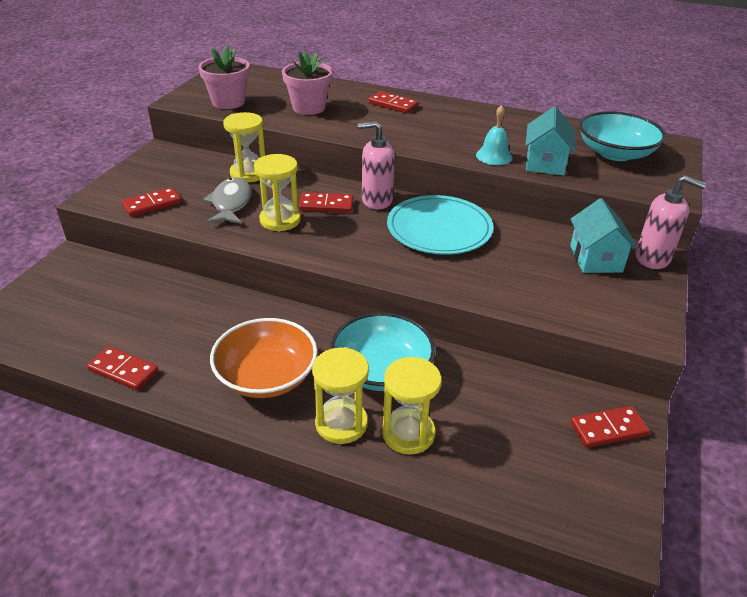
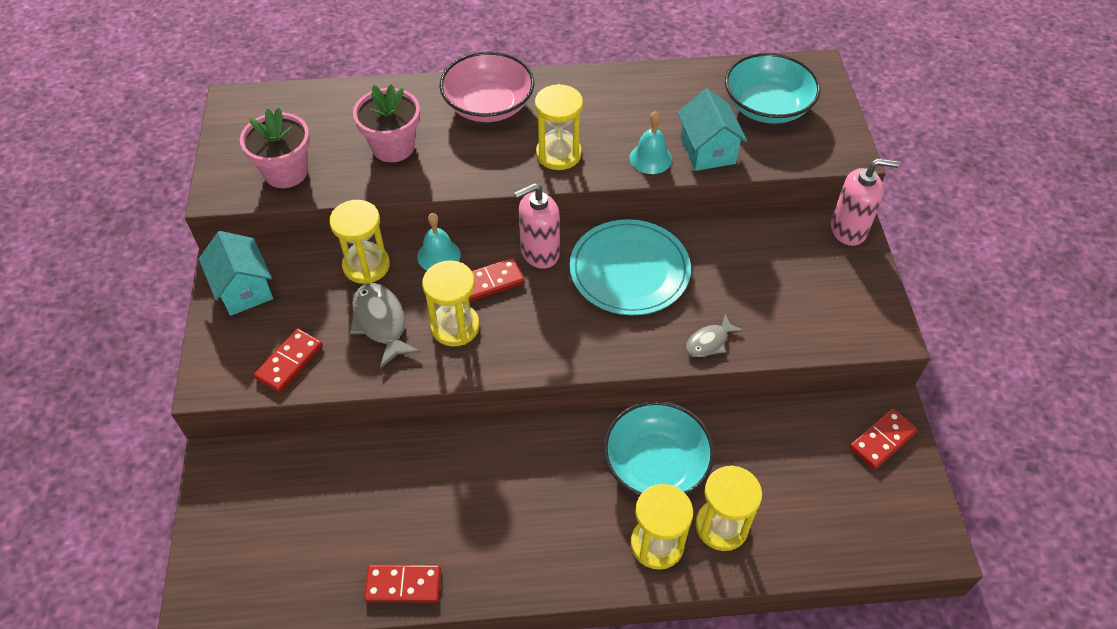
camera: 25 degrees left, 15 degrees up
orange bowl [210,318,318,398] -> none
red domino [369,91,419,113] -> pink bowl [439,52,534,122]
turquoise house [570,198,638,273] -> turquoise house moved to [199,231,273,316]
none -> turquoise bell [417,213,461,271]
none -> yellow hourglass [535,84,583,170]
none -> grey fish [686,314,743,357]

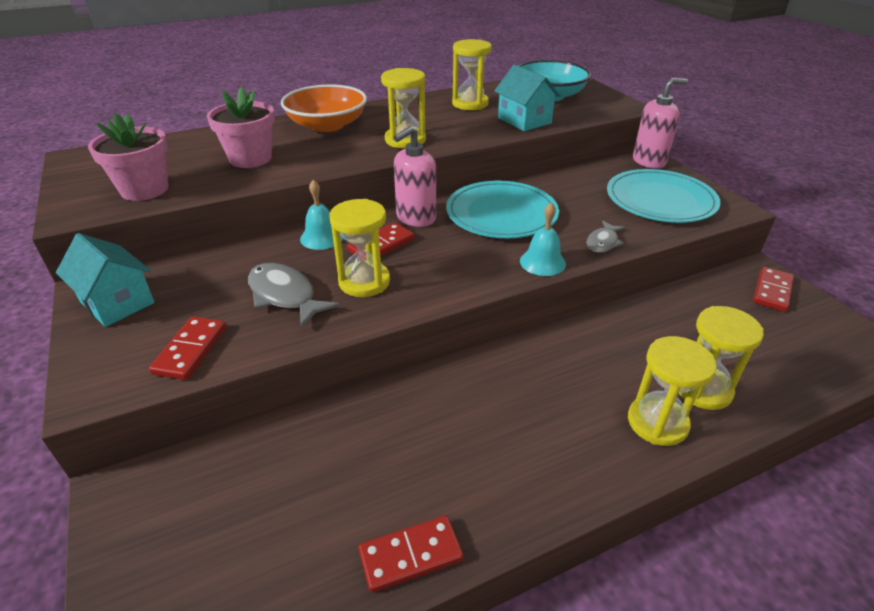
camera: 20 degrees left, 15 degrees down
yellow hourglass [329,200,390,284] -> yellow hourglass moved to [452,39,492,110]
pink bowl [439,52,534,122] -> orange bowl [281,85,367,132]
turquoise bowl [603,401,715,496] -> none
turquoise bell [630,111,672,174] -> turquoise bell moved to [520,202,566,276]
none -> turquoise plate [607,169,721,223]

